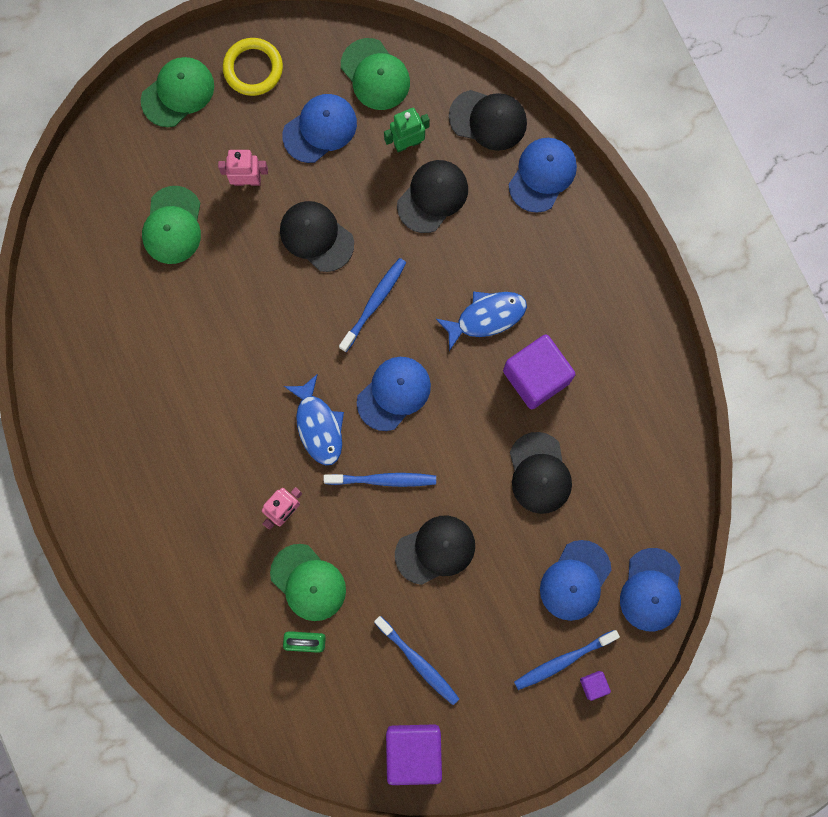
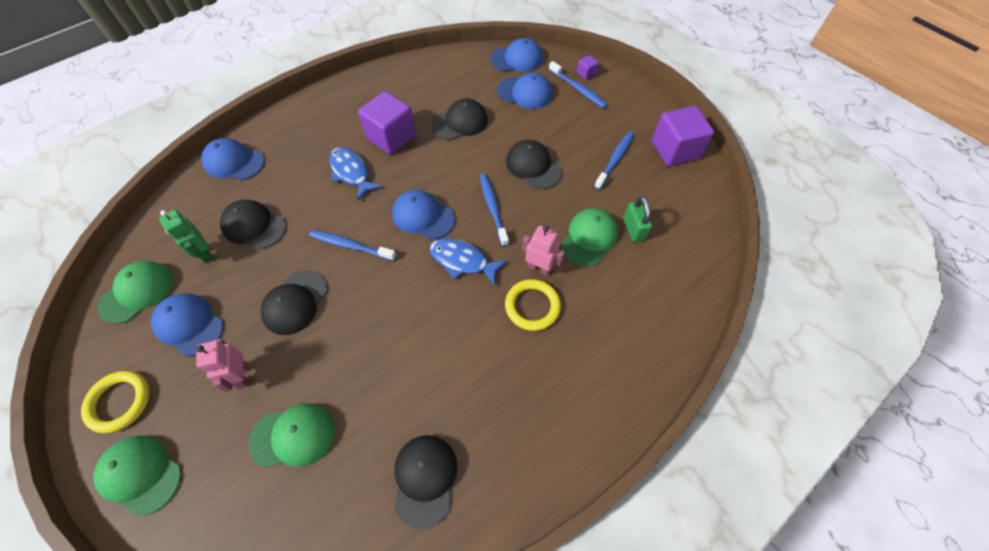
camera: 105 degrees left, 20 degrees down
blue fish [284,374,344,465] -> blue fish turned 120 degrees counterclockwise [430,238,507,286]
black cap [449,90,527,151] -> black cap moved to [394,435,458,530]
none -> yellow ring [505,279,561,331]

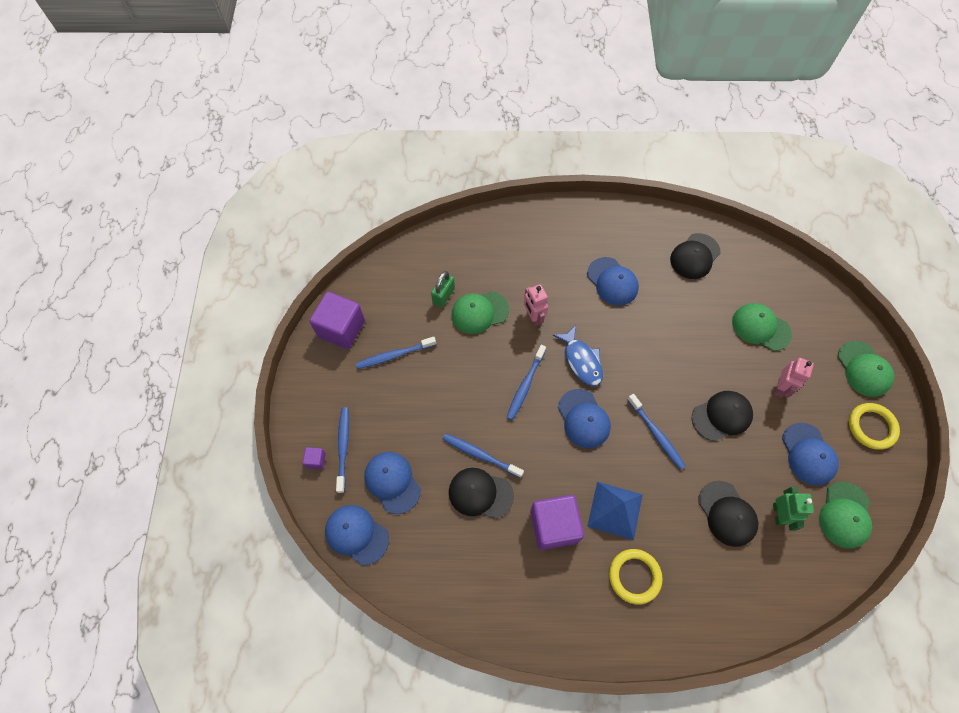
camera: 140 degrees left, 5 degrees up
green cap [98,261,173,324] -> green cap turned 60 degrees counterclockwise [819,482,872,549]
blue cap [201,138,265,180] -> blue cap moved to [587,257,639,306]
blue fish [329,147,382,200] -> blue pyramid [587,482,643,540]
yellow ring [505,279,561,331] -> yellow ring moved to [609,549,662,604]
black cap [506,140,562,189] -> none
none -> blue toothbrush [442,434,524,478]

